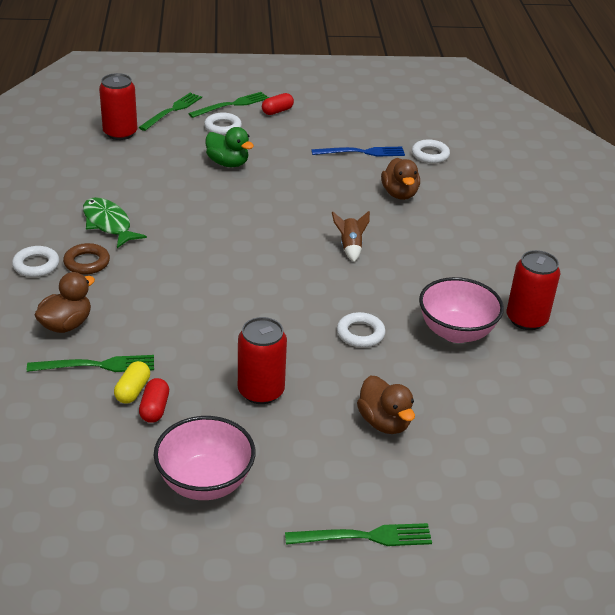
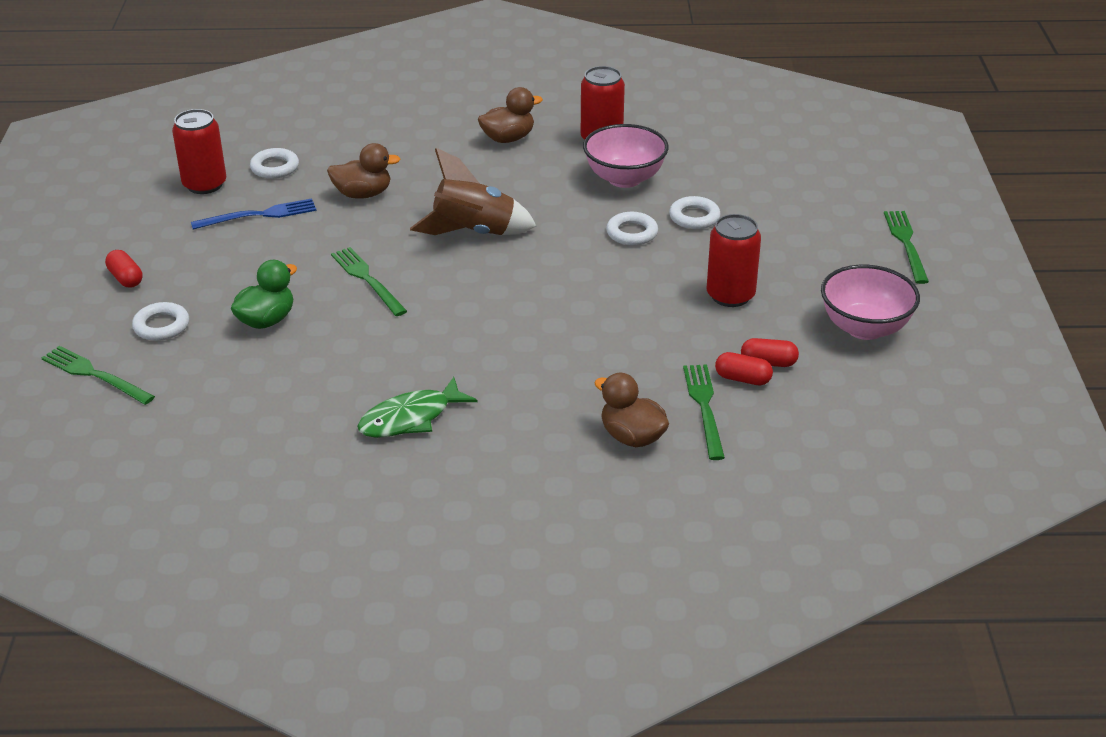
camera: 85 degrees left, 0 degrees up
white ring [12,246,59,277] -> white ring moved to [669,196,721,229]
brown ring [63,243,110,275] -> none
red can [99,73,137,140] -> red can moved to [172,109,226,194]
yellow capsule [114,361,150,404] -> red capsule [715,352,773,386]
green fork [188,92,269,118] -> green fork moved to [331,247,407,316]
blue fork [311,147,405,157] -> blue fork turned 75 degrees clockwise [191,199,316,230]
brown rocket [332,211,370,262] -> brown rocket [410,148,536,235], size x1.90
brown duck [357,376,415,434] -> brown duck moved to [478,87,543,143]

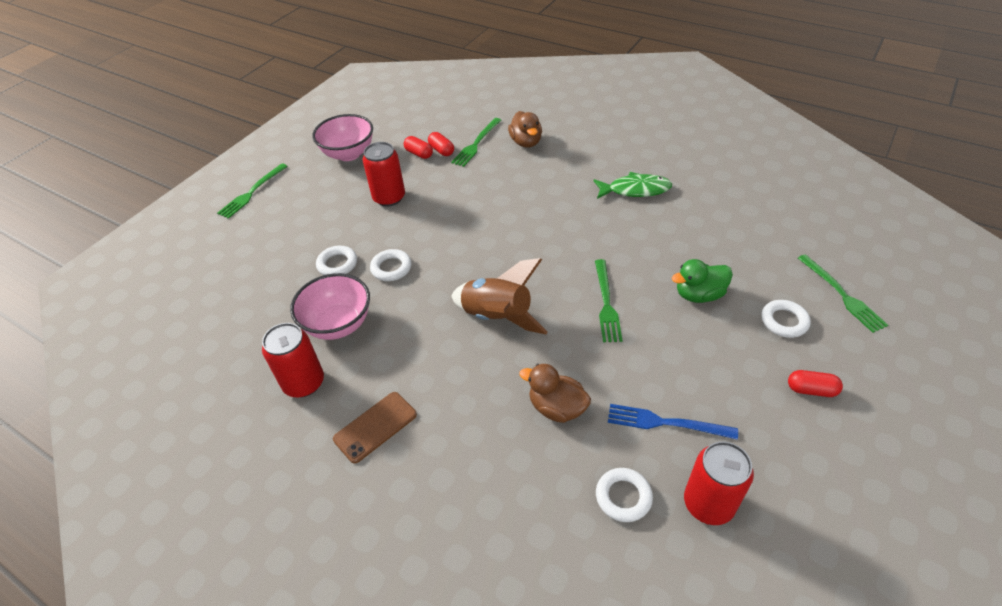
camera: 145 degrees left, 10 degrees up
red capsule [105,250,142,288] -> red capsule turned 75 degrees counterclockwise [788,370,843,397]
brown duck [478,87,543,143] -> brown phone [333,392,417,463]

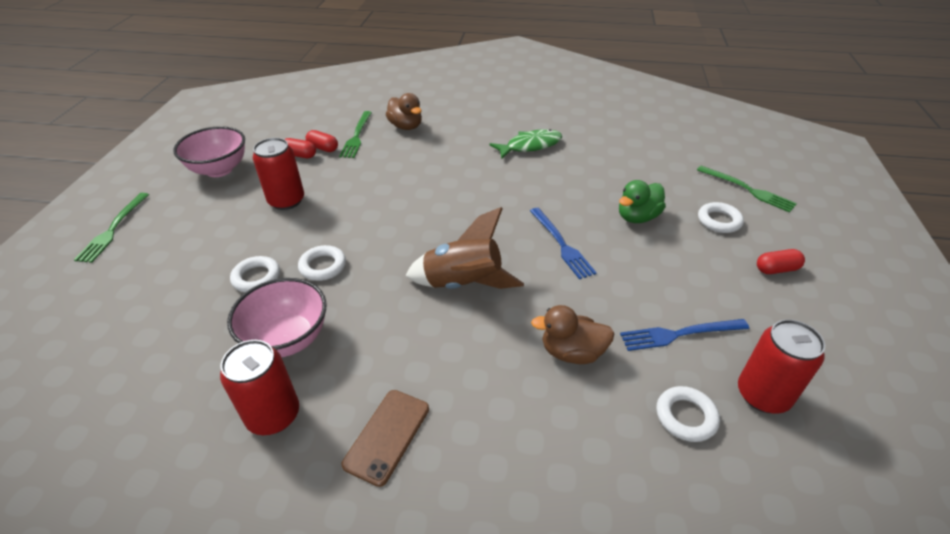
camera: 25 degrees left, 5 degrees down
green fork [595,259,623,342] -> blue fork [530,208,597,279]

